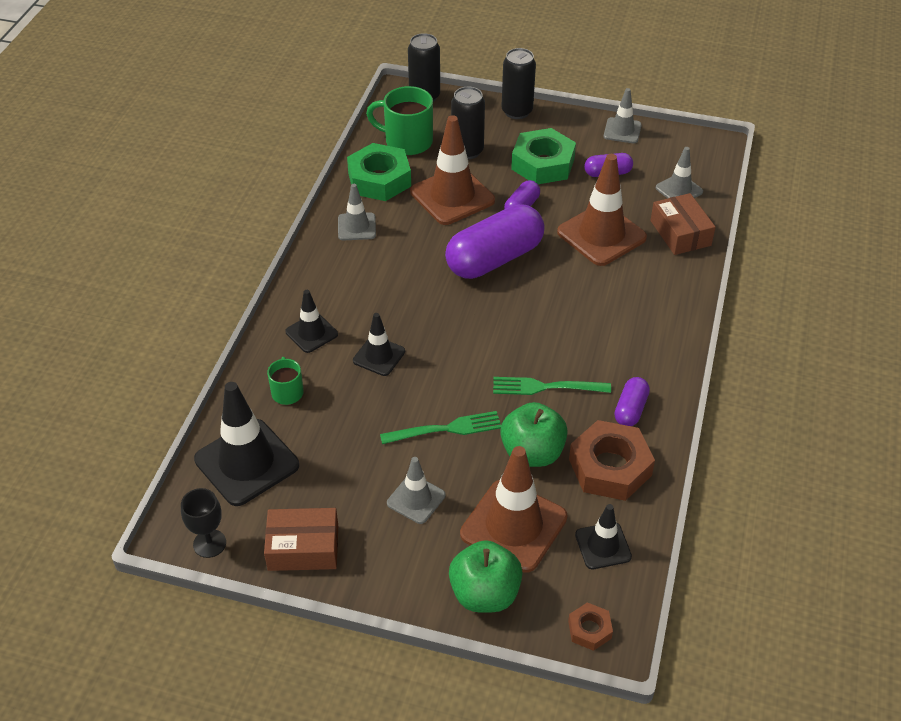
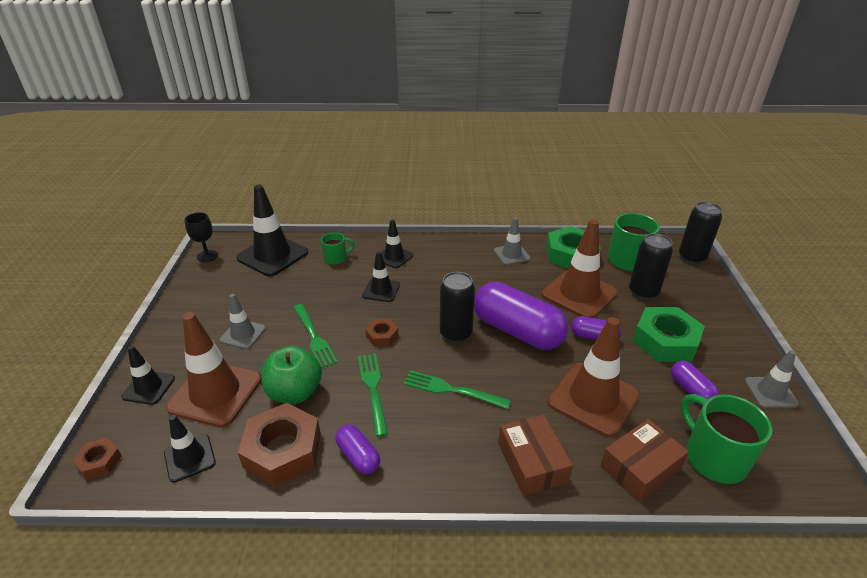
camera: 75 degrees right, 10 degrees down
brown box [264,508,338,571] -> brown box moved to [498,415,573,496]
green apple [449,540,523,613] -> black traffic cone [121,345,175,405]
black can [502,48,536,119] -> black can moved to [440,272,475,343]
purple capsule [614,377,650,426] -> purple capsule turned 45 degrees clockwise [335,424,380,474]
grey traffic cone [656,147,703,198] -> green mug [681,394,772,484]
none -> brown nut [365,319,398,346]
none -> green fork [403,370,511,409]

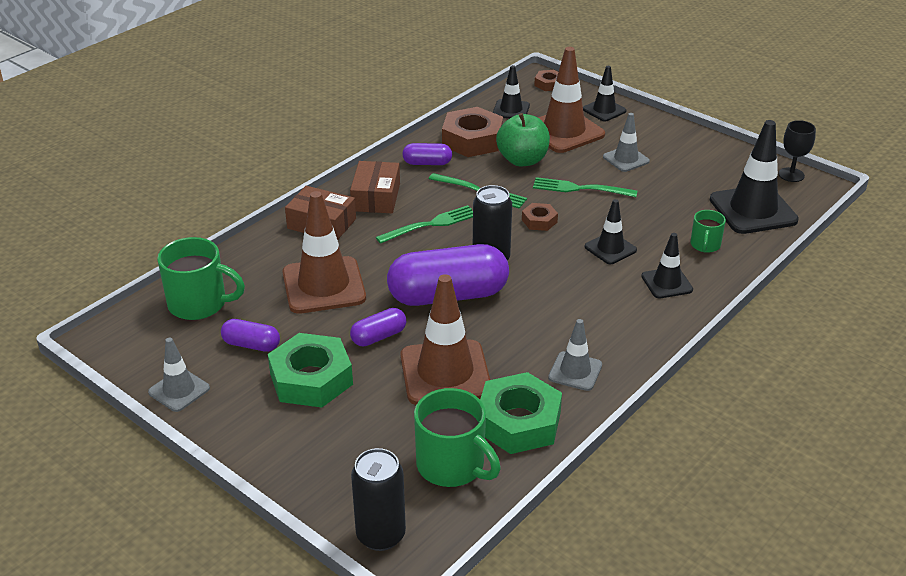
camera: 130 degrees right, 0 degrees up
brown box [600,419,689,502] -> brown box moved to [350,161,400,213]
black can [629,233,673,300] -> none

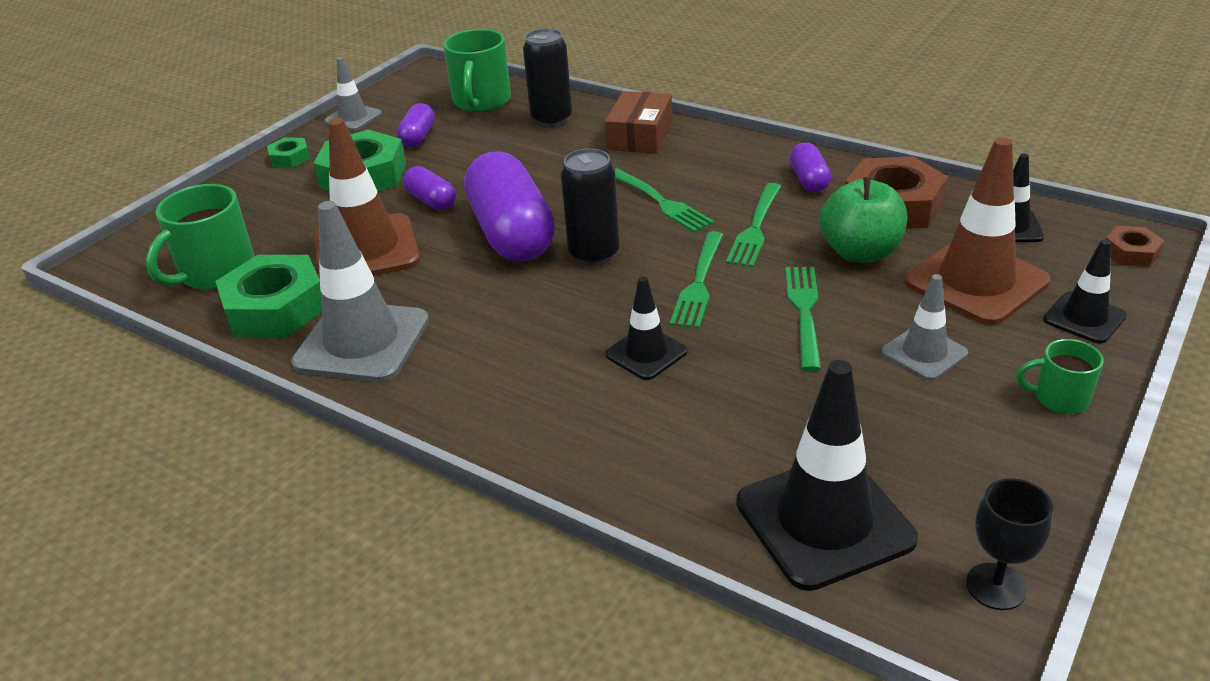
camera: 85 degrees right, 0 degrees up
brown traffic cone [282,191,366,314] -> none
brown box [350,161,400,213] -> none
black can [351,448,406,551] -> black can moved to [523,29,572,127]
brown nut [522,203,558,231] -> green fork [670,231,723,329]
grey traffic cone [548,319,602,391] -> grey traffic cone [291,201,429,382], size x1.82
black traffic cone [641,233,693,299] -> none
green mug [691,210,726,253] -> green mug moved to [1016,339,1104,414]
none -> green nut [267,137,310,168]

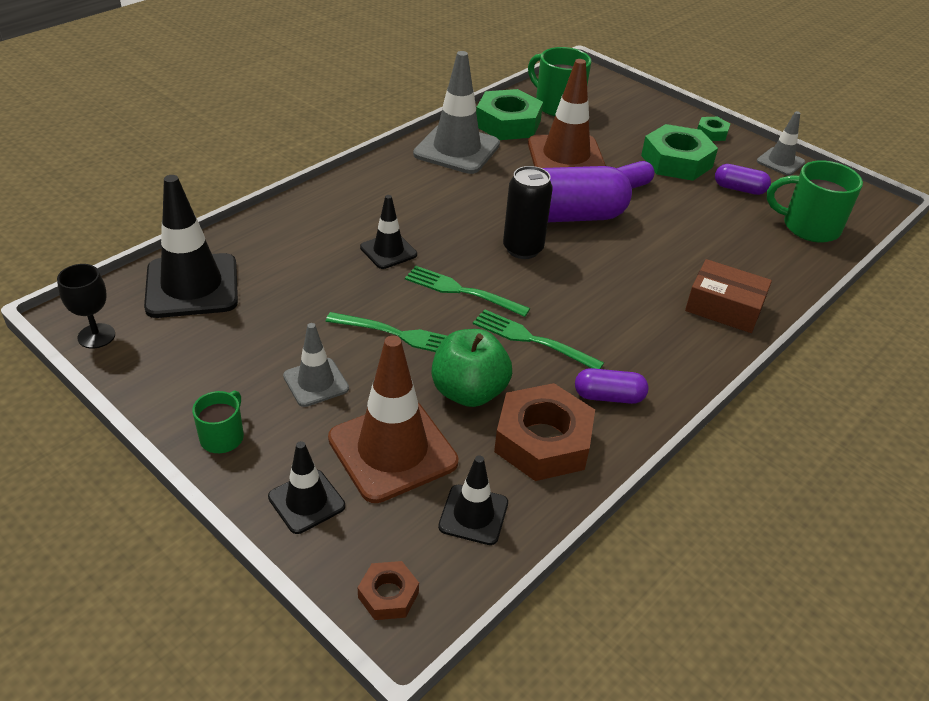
camera: 95 degrees right, 5 degrees up
black can [523,29,572,127] -> none
green fork [615,168,714,233] -> none

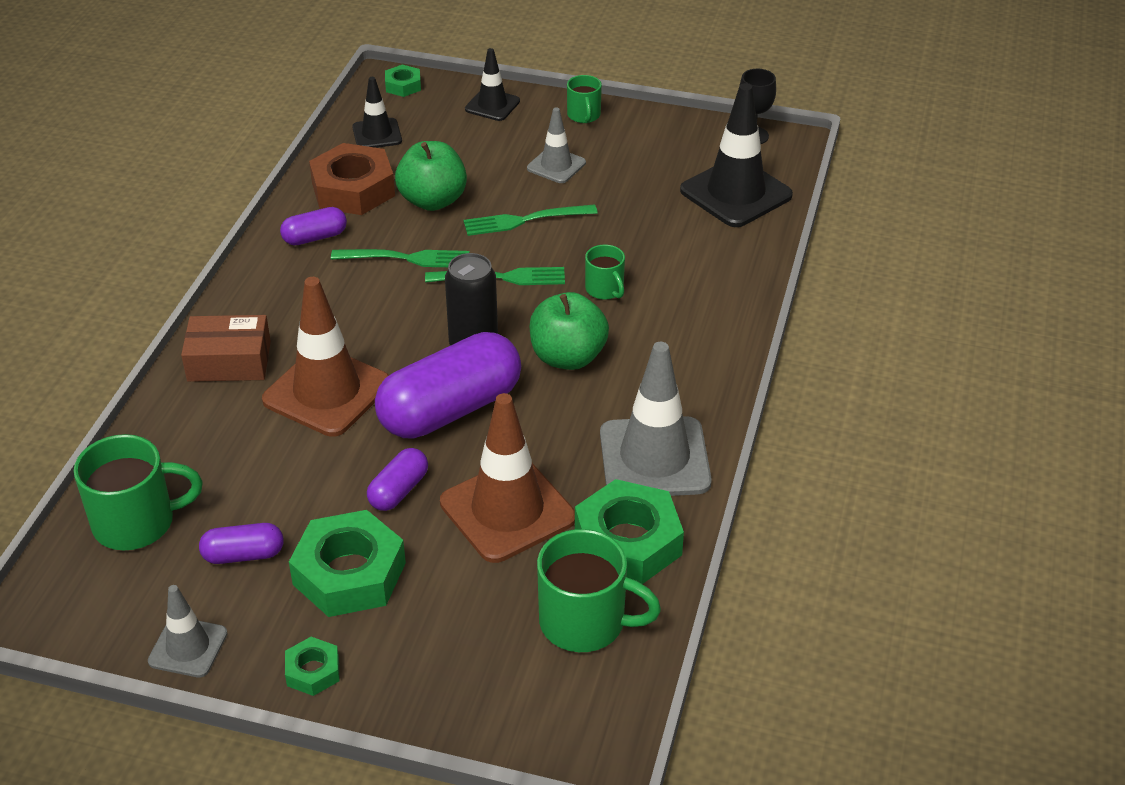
camera: 155 degrees right, 0 degrees up
brown traffic cone [328,335,459,503] -> brown traffic cone moved to [262,277,389,437]
brown nut [358,561,419,620] -> green nut [385,65,421,97]
black traffic cone [360,195,417,269] -> green mug [585,245,625,300]
none -> green apple [529,292,609,370]

